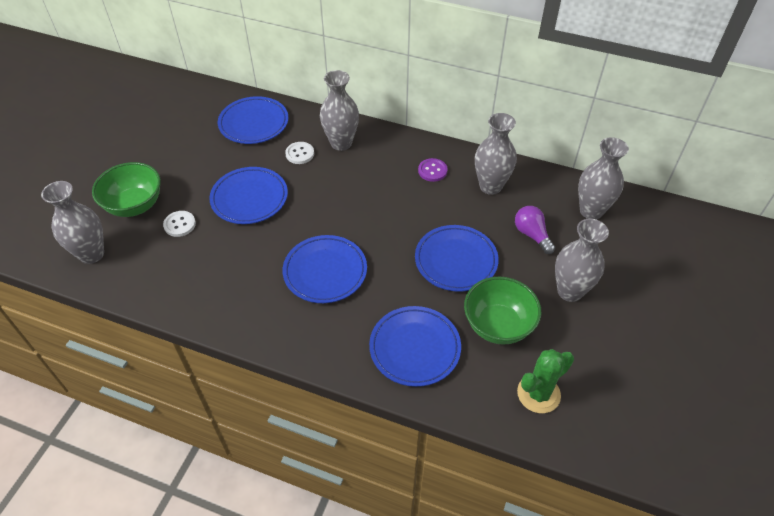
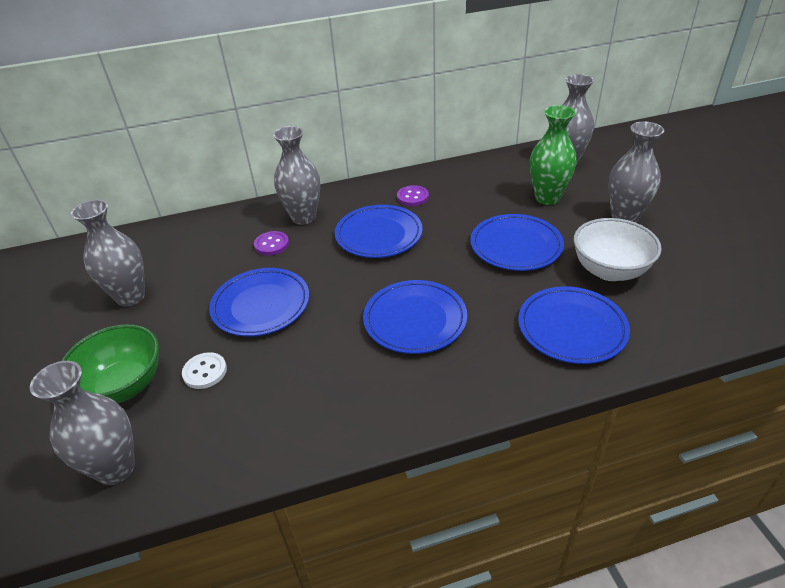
camera: 35 degrees left, 10 degrees down
blue plate [218,96,288,144] -> blue plate moved to [335,205,423,258]
white button [285,142,314,164] -> purple button [254,231,289,255]
green bowl [464,277,541,345] -> white bowl [574,218,662,281]
grey vase [475,113,517,195] -> grey vase moved to [71,199,145,307]
purple light bulb [515,206,555,254] -> green vase [530,105,577,205]
green cactus [517,349,574,413] -> none

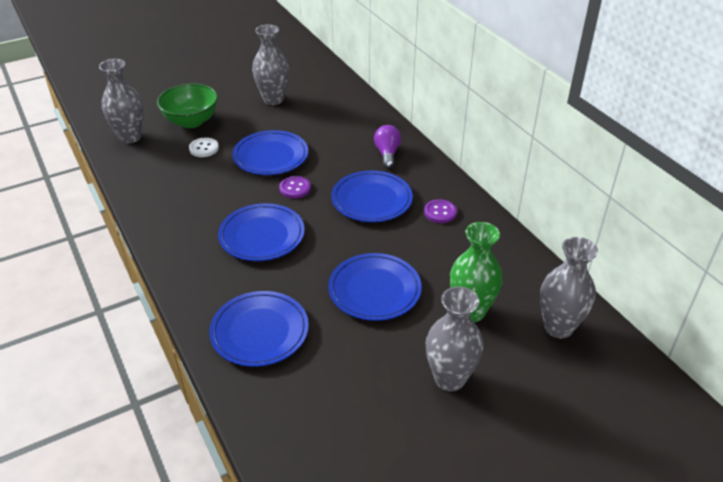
camera: 75 degrees right, 0 degrees up
purple button [254,231,289,255] -> purple button moved to [279,176,311,198]
grey vase [273,126,320,225] -> purple light bulb [374,125,401,169]
white bowl [574,218,662,281] -> none

